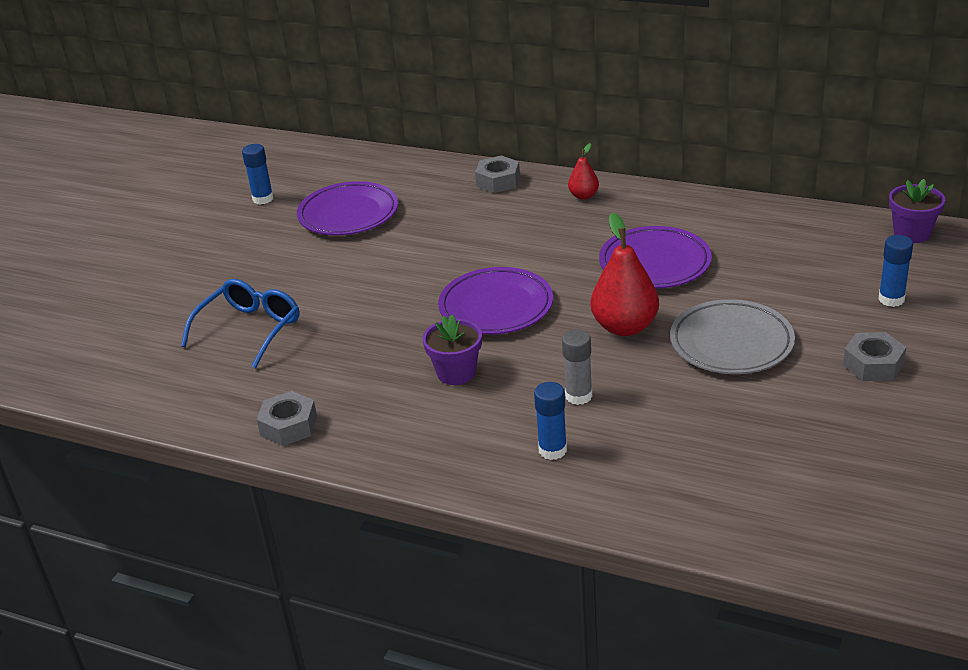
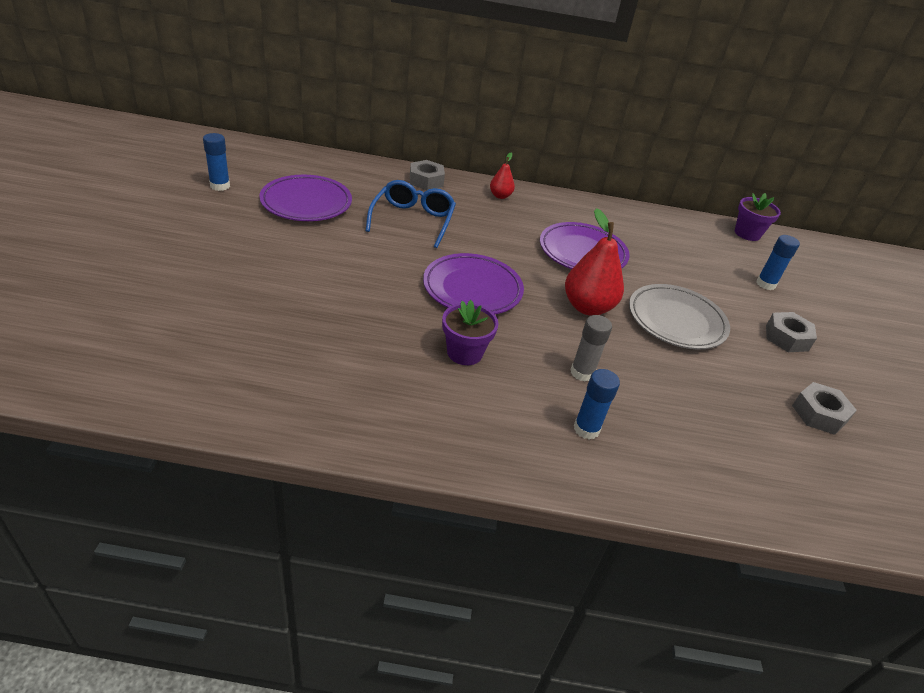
camera: 25 degrees left, 5 degrees up
blue glasses [181,279,299,369] -> blue glasses moved to [366,180,456,248]
grey nut [257,391,317,446] -> grey nut moved to [792,382,857,435]

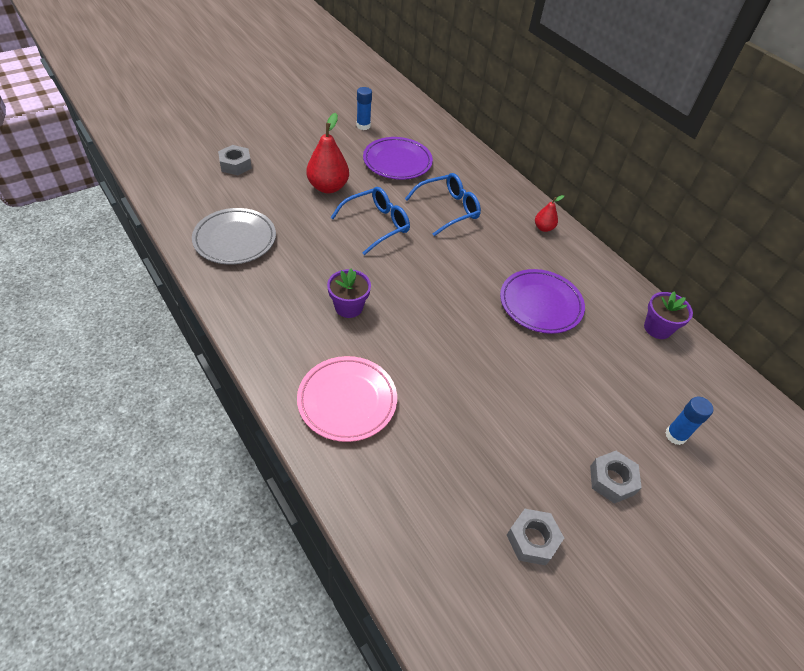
camera: 50 degrees right, 10 degrees up
grey nut [410,160,445,190] -> grey nut moved to [218,145,252,175]
purple plate [423,253,524,314] -> none
red pear [565,208,624,316] -> red pear moved to [306,113,349,193]
grey glue stick [570,315,612,382] -> none
blue glue stick [574,369,620,440] -> pink plate [297,356,397,442]
grey plate [629,284,730,349] -> grey plate moved to [192,208,276,265]
purple flower pot [735,193,781,241] -> purple flower pot moved to [644,292,693,339]
none -> blue glasses [330,187,410,255]

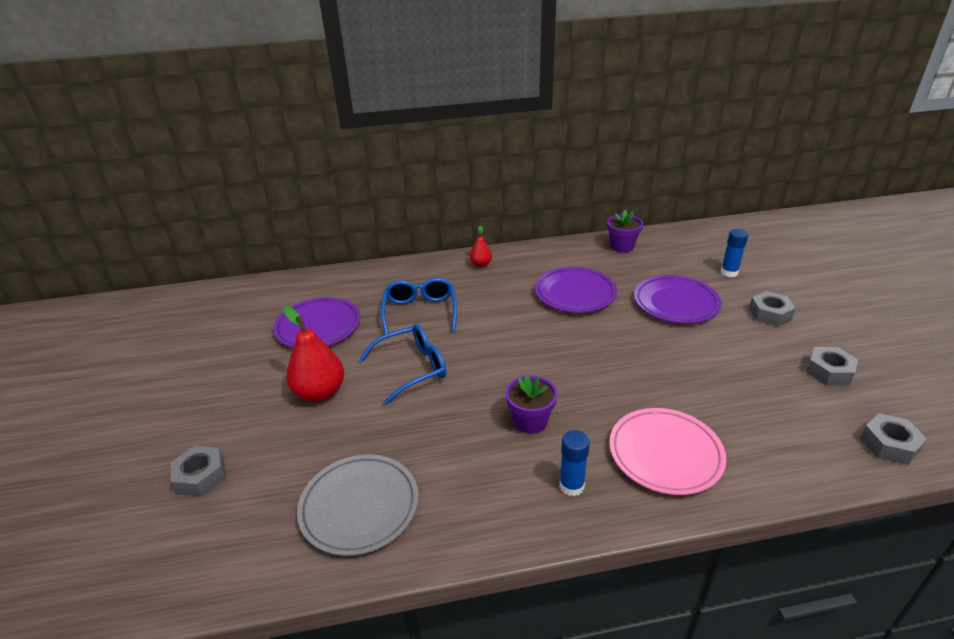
camera: 60 degrees left, 15 degrees down
blue glasses [330,187,410,255] -> blue glasses turned 75 degrees clockwise [359,324,446,405]
blue glue stick [357,87,372,130] -> blue glue stick moved to [559,430,590,496]
none -> purple plate [634,275,721,324]
none -> grey nut [860,413,927,465]

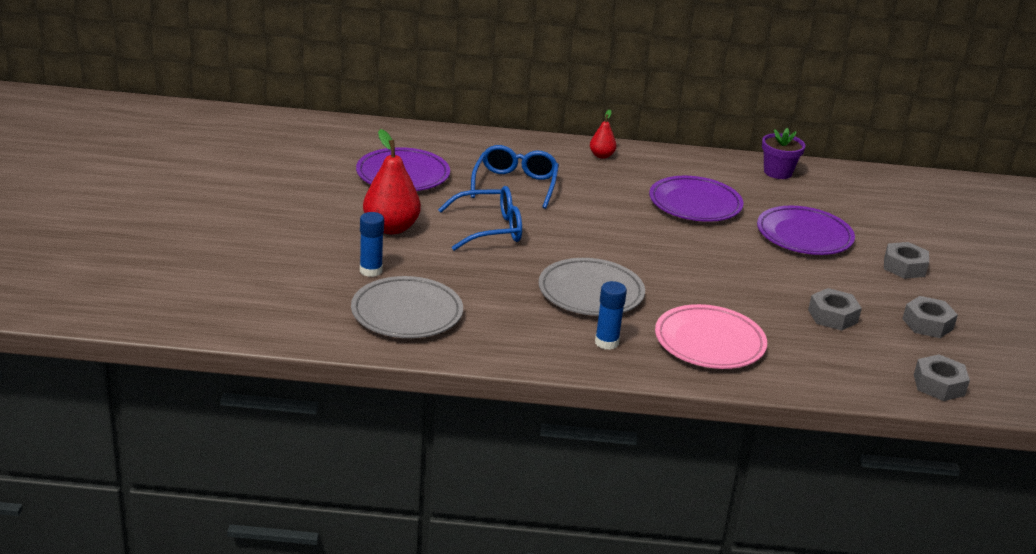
camera: 10 degrees right, 5 degrees down
grey nut [171,446,226,497] -> grey nut moved to [808,288,862,331]
purple flower pot [506,375,557,434] -> grey plate [538,258,645,316]
blue glue stick [720,229,748,277] -> blue glue stick moved to [360,212,384,277]

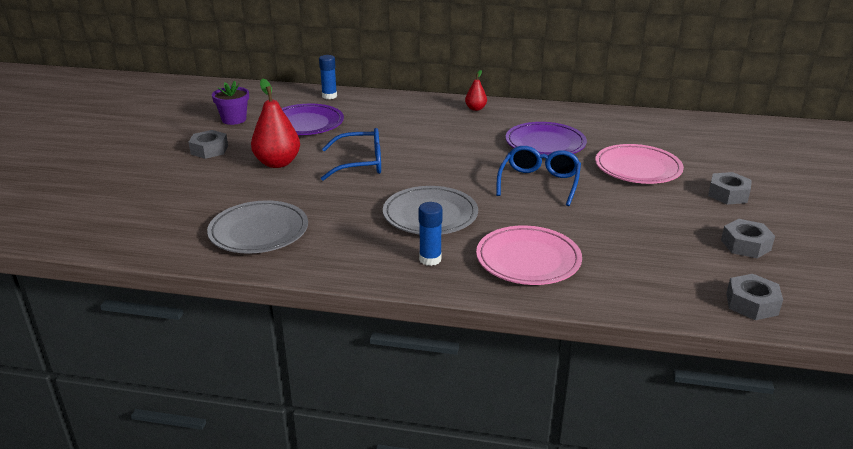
camera: 10 degrees right, 0 degrees up
blue glue stick [360,212,384,277] -> blue glue stick moved to [319,55,337,99]
blue glasses [471,145,559,209] -> blue glasses moved to [496,146,581,206]
purple plate [757,206,855,255] -> pink plate [595,144,684,184]
purple flower pot [762,128,805,179] -> purple flower pot moved to [212,81,249,125]
grey nut [808,288,862,331] -> grey nut moved to [189,130,228,159]

